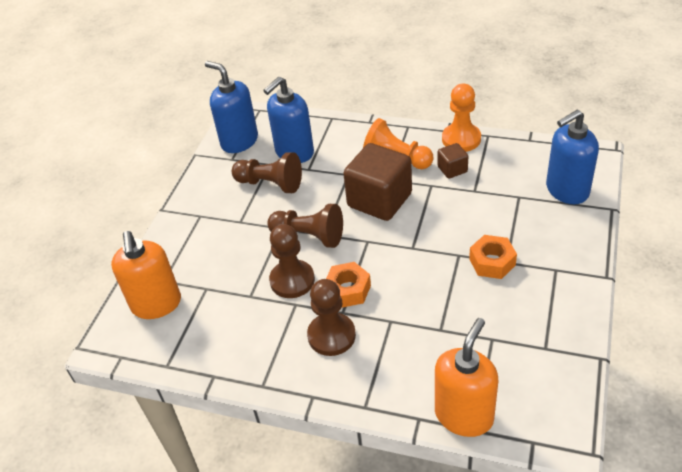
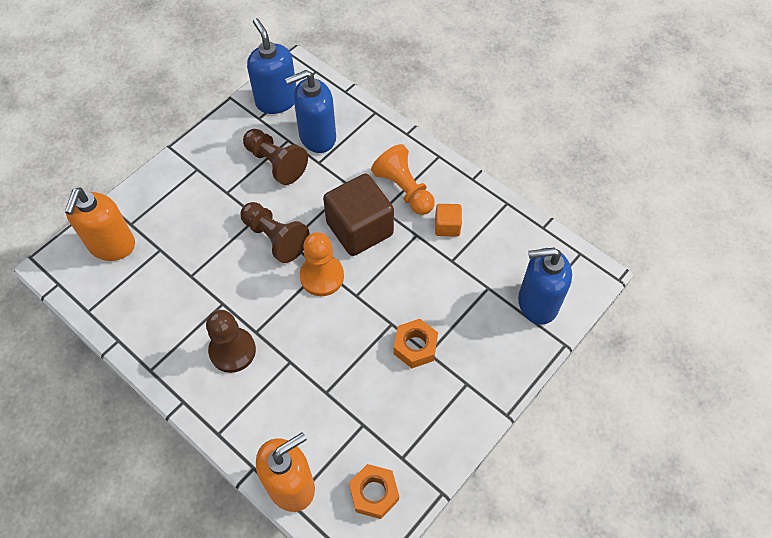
camera: 20 degrees right, 15 degrees up
brown pawn [269,224,315,298] -> none
orange nut [326,262,371,308] -> orange nut moved to [349,464,399,519]
brown cube [438,143,468,179] -> orange cube [435,204,462,237]
orange pawn [442,84,481,152] -> orange pawn moved to [300,232,344,296]

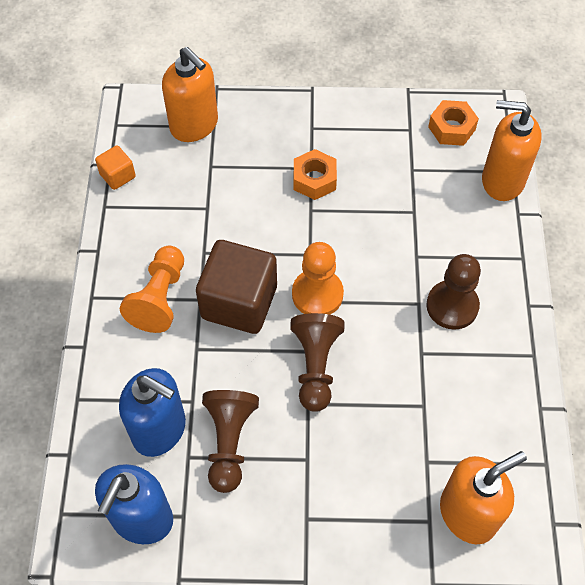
camera: 130 degrees left, 0 degrees up
orange cube [435,204,462,237] -> orange cube moved to [95,145,136,190]
blue soap dispenser [518,248,572,325] -> orange soap dispenser [162,47,218,142]

